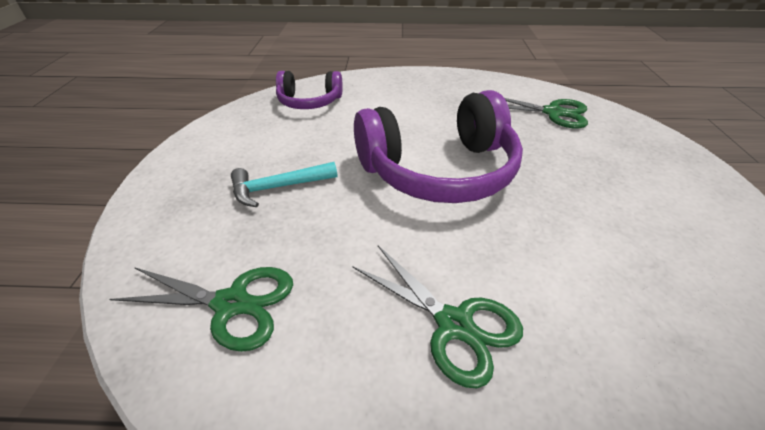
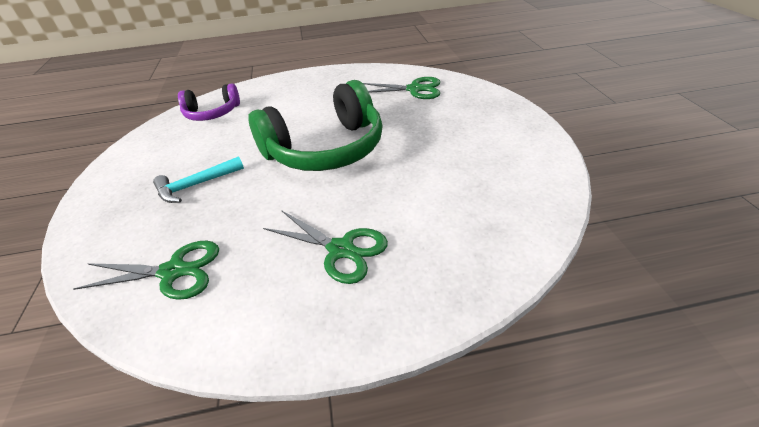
camera: 10 degrees left, 0 degrees up
purple headphones [354,90,523,203] -> green headphones [248,80,383,171]

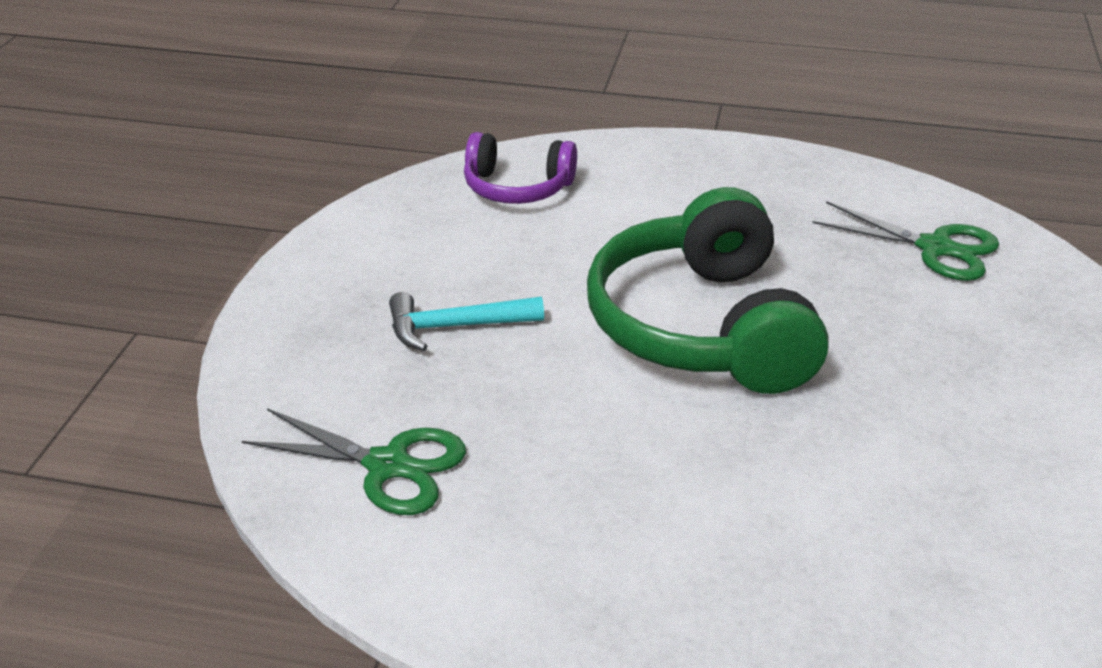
camera: 20 degrees right, 5 degrees down
green headphones [248,80,383,171] -> green headphones turned 90 degrees clockwise [587,187,829,394]
green scissors [263,210,388,284] -> none

